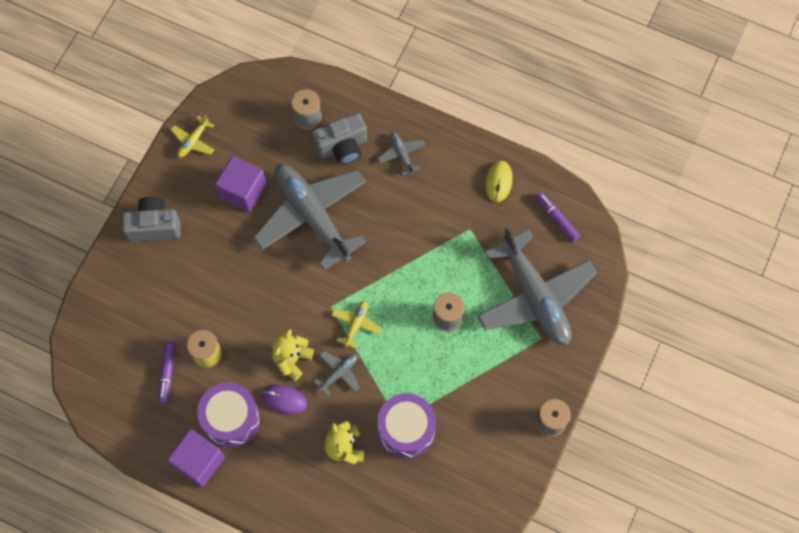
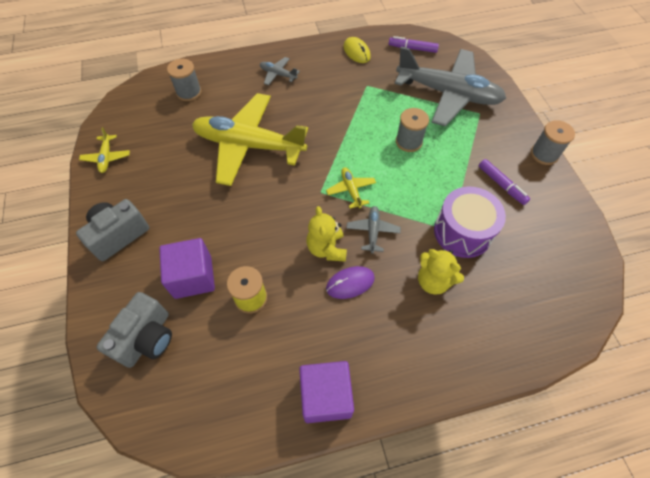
camera: 40 degrees left, 10 degrees down
purple marker [158,341,176,404] -> purple marker moved to [479,159,530,205]
purple drum [197,383,260,448] -> none
purple cube [215,156,266,212] -> purple cube moved to [159,238,215,299]
grey plane [253,164,366,270] -> yellow plane [192,93,308,186]
grey camera [312,113,367,165] -> grey camera moved to [96,292,172,368]

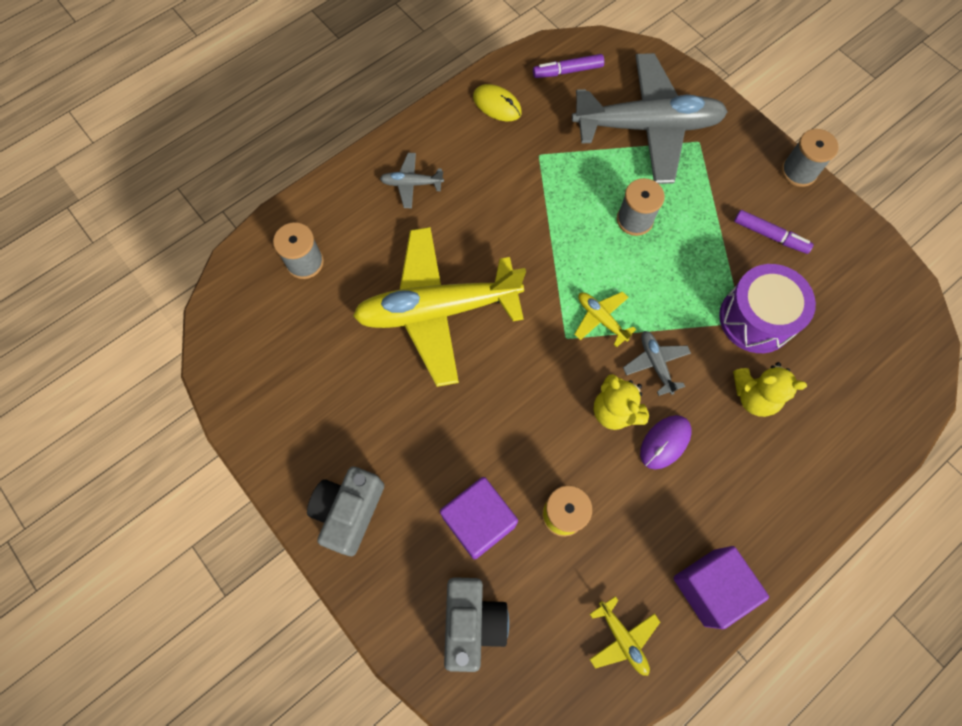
camera: 25 degrees left, 10 degrees up
yellow plane [79,127,130,173] -> yellow plane moved to [590,596,660,676]

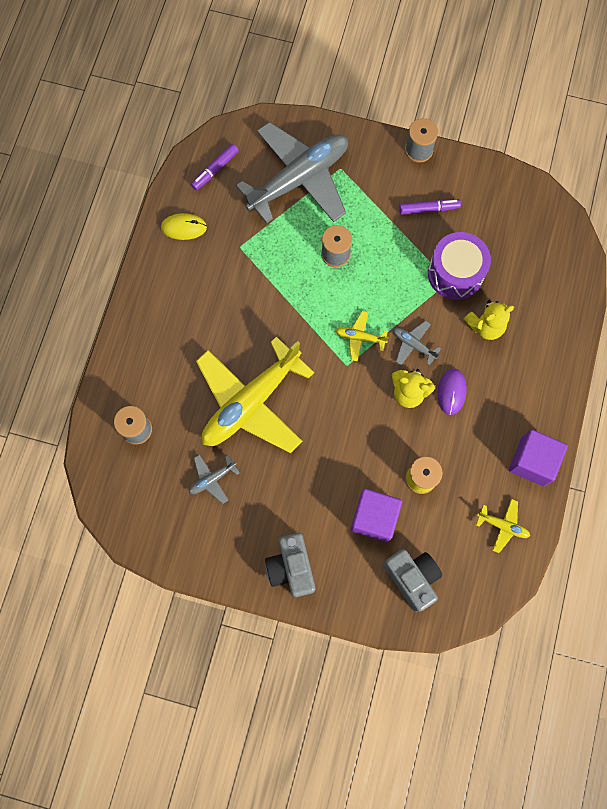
camera: 35 degrees left, 5 degrees up
grey plane [380,153,444,208] -> grey plane moved to [189,454,240,504]

